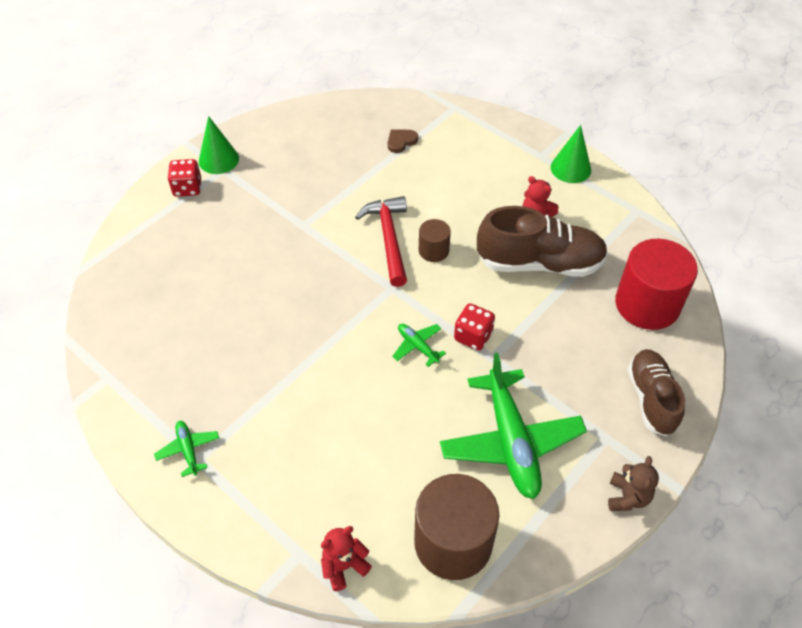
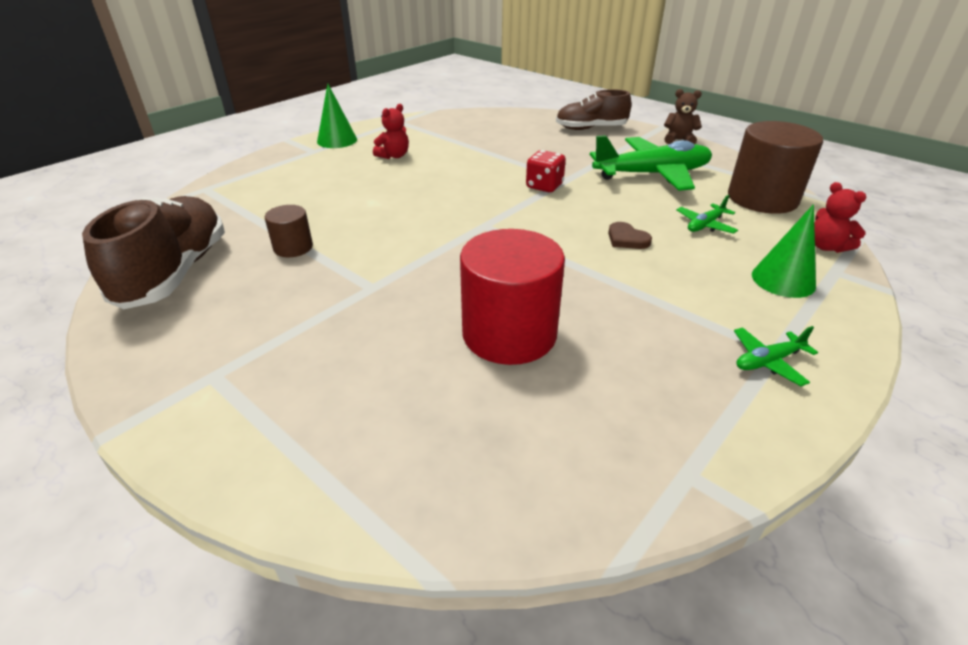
camera: 90 degrees left, 15 degrees down
red dice [167,159,201,197] -> none
green cone [199,116,239,174] -> green cone moved to [752,204,816,298]
red hammer [355,196,407,287] -> none
brown heart [388,129,418,153] -> brown heart moved to [608,222,652,249]
green plane [392,324,446,367] -> green plane moved to [676,195,738,234]
brown cylinder [419,219,451,262] -> brown cylinder moved to [265,205,313,257]
brown shoe [477,206,608,277] -> brown shoe moved to [82,196,225,309]
red cylinder [615,239,698,330] -> red cylinder moved to [460,229,565,365]

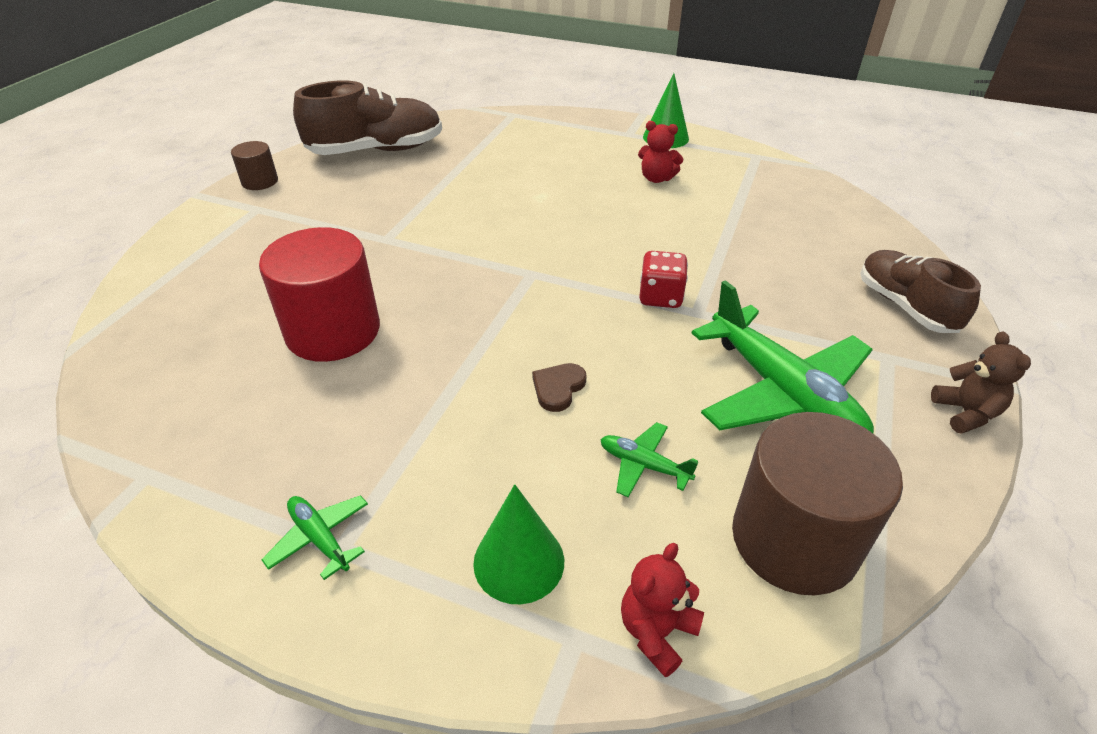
camera: 70 degrees right, 5 degrees up
brown cylinder [265,205,313,257] -> brown cylinder moved to [231,141,278,190]

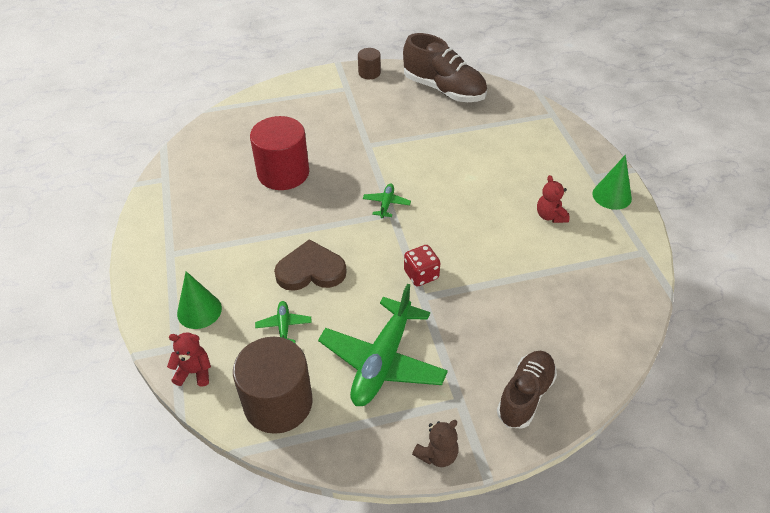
camera: 55 degrees right, 5 degrees up
green plane [261,495,368,580] -> green plane moved to [363,184,411,218]
brown heart [532,363,587,412] -> brown heart [274,239,347,291], size x1.92

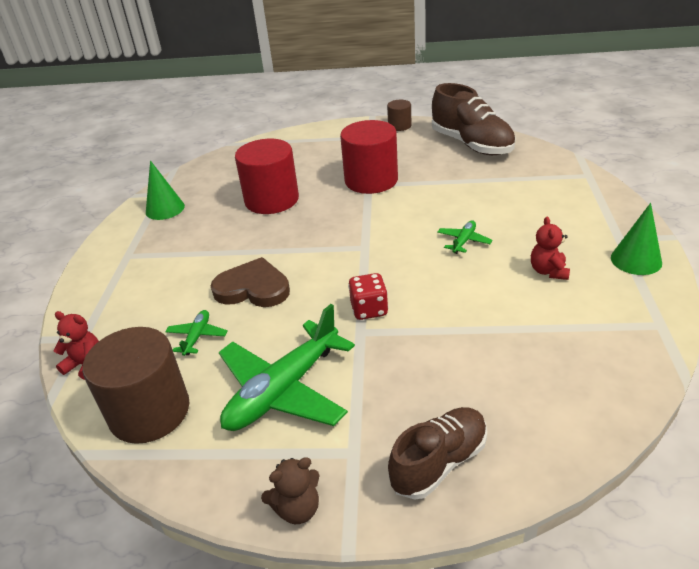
camera: 20 degrees right, 10 degrees down
green cone [177,271,222,329] -> green cone moved to [146,160,185,220]
green plane [363,184,411,218] -> green plane moved to [437,220,493,254]
none -> red cylinder [340,120,398,194]

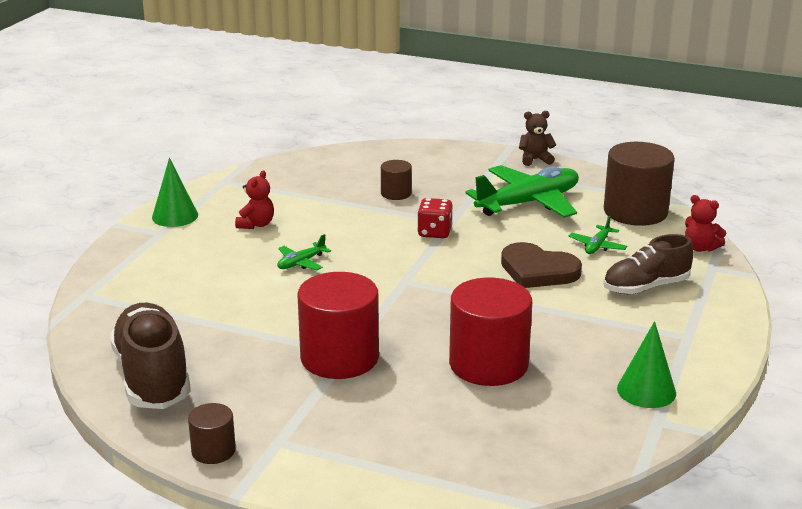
camera: 165 degrees left, 10 degrees down
brown shoe [388,407,487,499] -> brown shoe moved to [603,234,693,294]
none -> brown cylinder [381,160,412,200]

